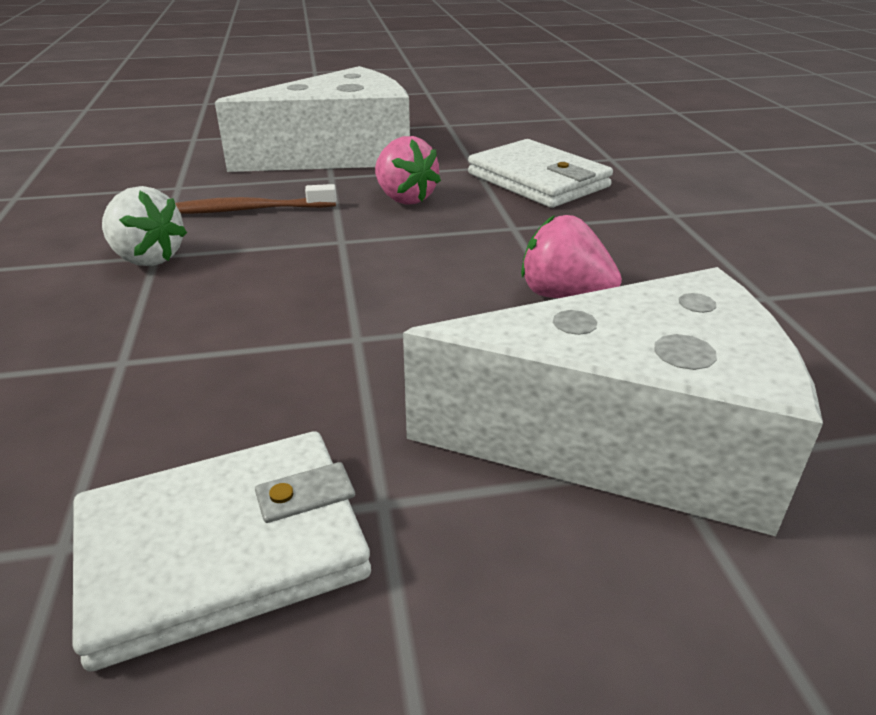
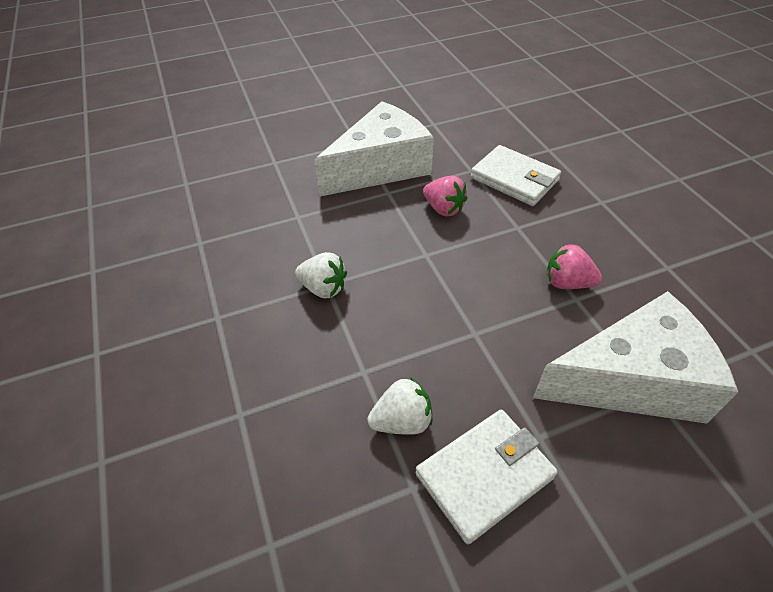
camera: 10 degrees left, 15 degrees up
brown toothbrush [175,184,336,214] -> none
none -> white strawberry [368,377,433,435]

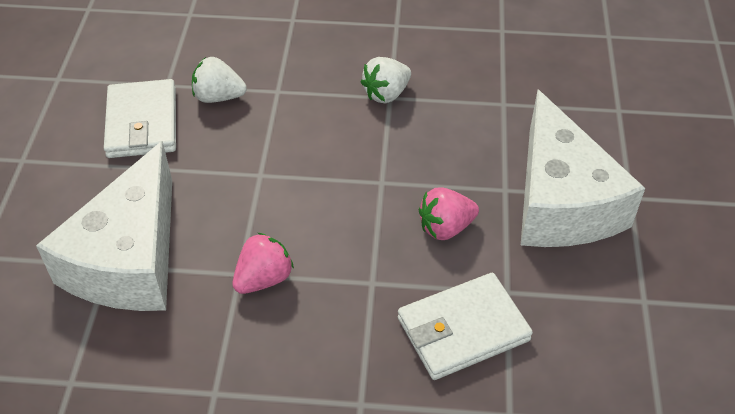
camera: 115 degrees right, 0 degrees up
white strawberry [368,377,433,435] -> white strawberry turned 90 degrees clockwise [192,57,247,103]

